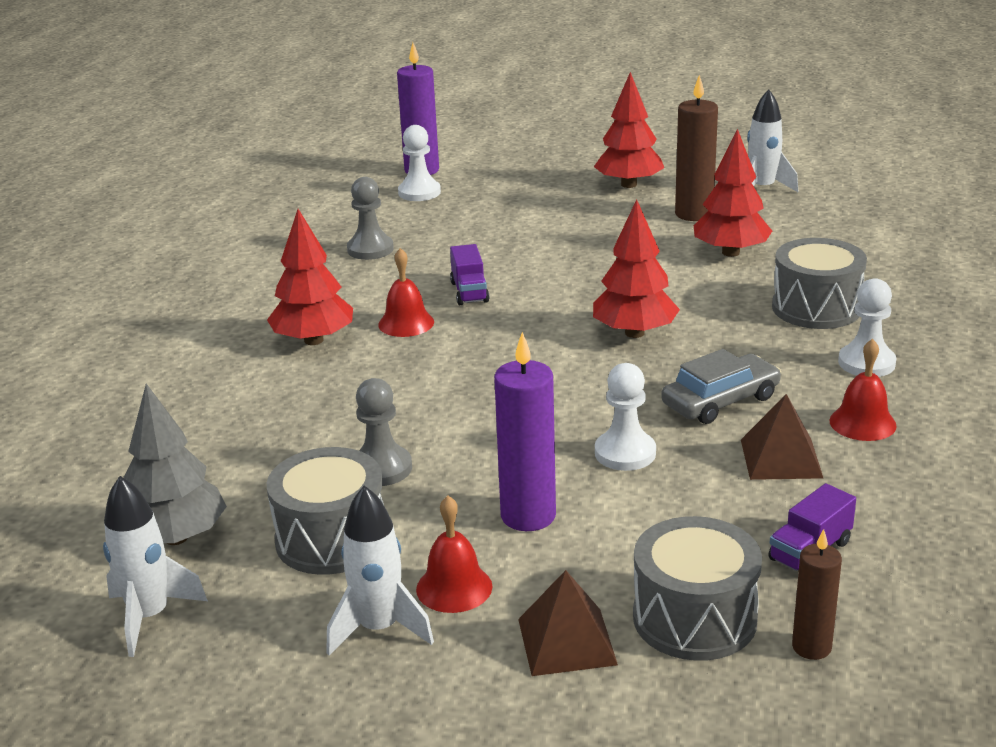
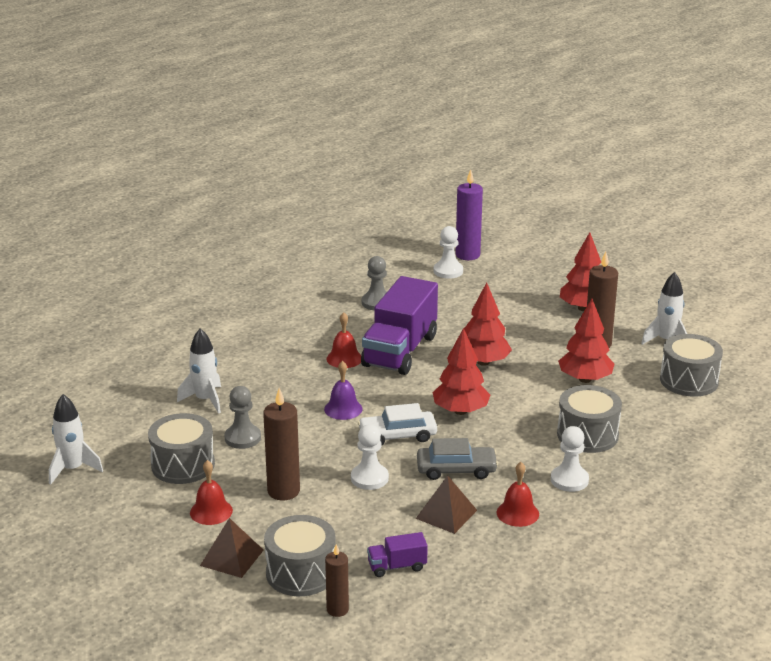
camera: 30 degrees right, 0 degrees up
grey tree [123,384,227,545] -> none
red tree [267,209,353,345] -> red tree moved to [464,282,512,366]
white rocket [326,485,434,656] -> white rocket moved to [177,328,221,414]
purple truck [450,244,489,305] -> purple truck [361,276,438,375], size x2.31
purple candle [494,332,556,531] -> brown candle [263,388,300,500]
none -> purple bell [324,361,362,420]
none -> white car [358,403,437,446]
none -> grey drum [660,334,723,397]

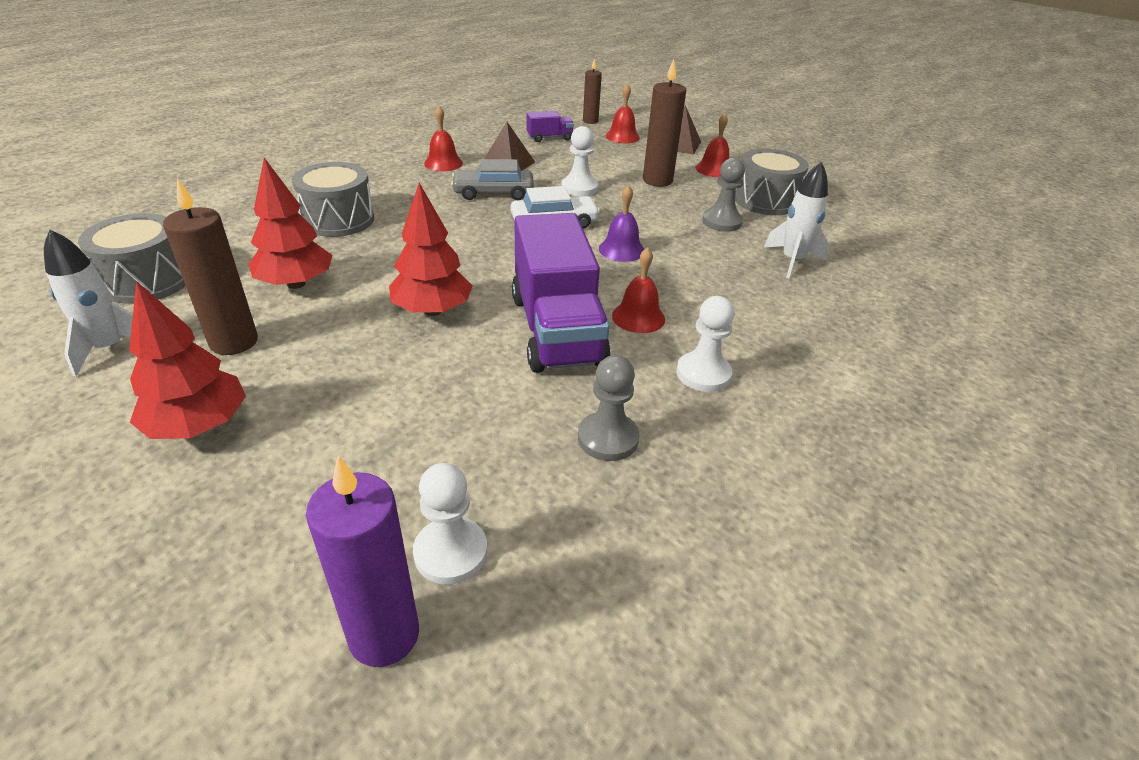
camera: 175 degrees right, 10 degrees up
white rocket [49,394,103,485] -> none
grey drum [264,515,335,596] -> red bell [606,84,640,143]
purple truck [361,276,438,375] -> purple truck turned 150 degrees clockwise [512,213,611,373]
red tree [433,328,490,415] -> none
white pawn [551,426,589,492] -> white pawn moved to [676,296,734,392]

